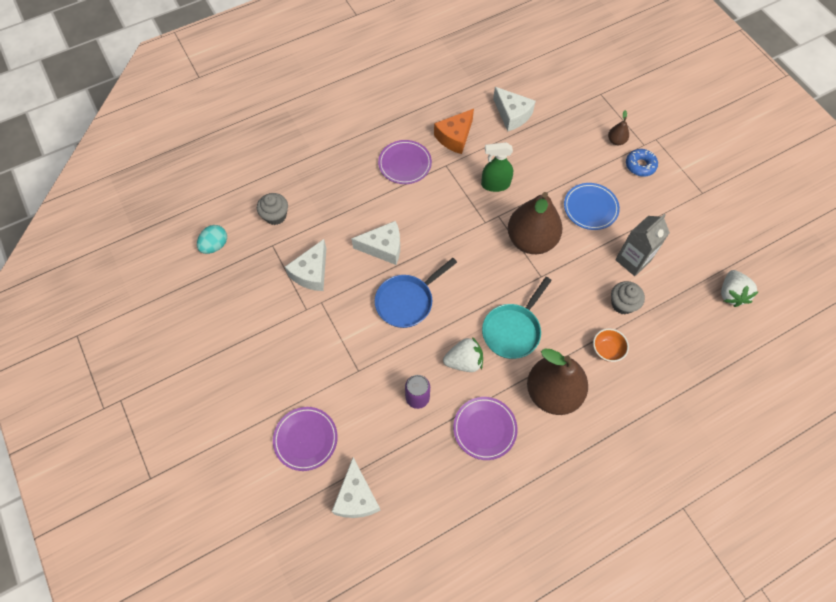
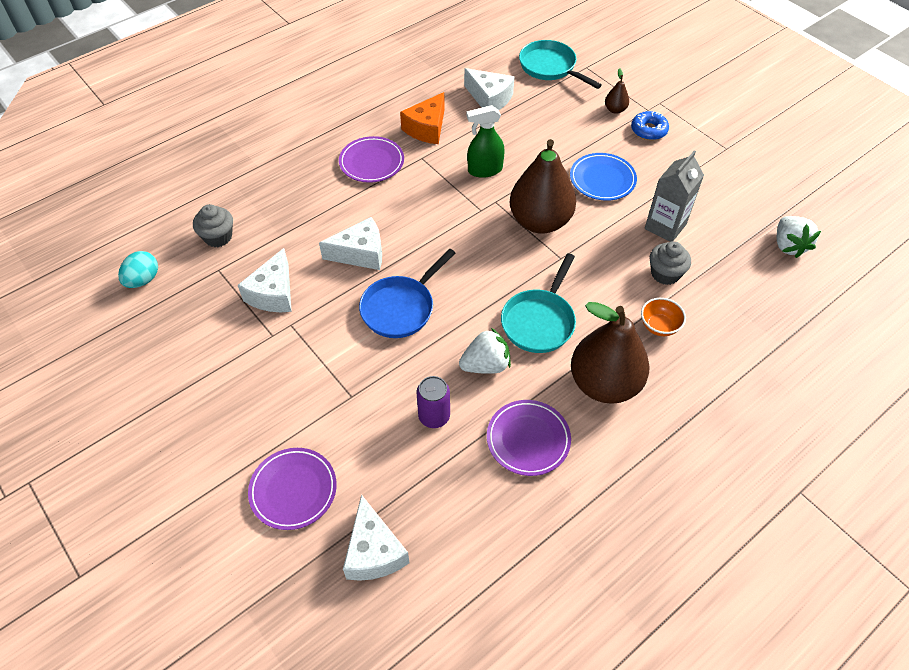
camera: 10 degrees left, 10 degrees down
none -> turquoise pan [519,40,602,89]

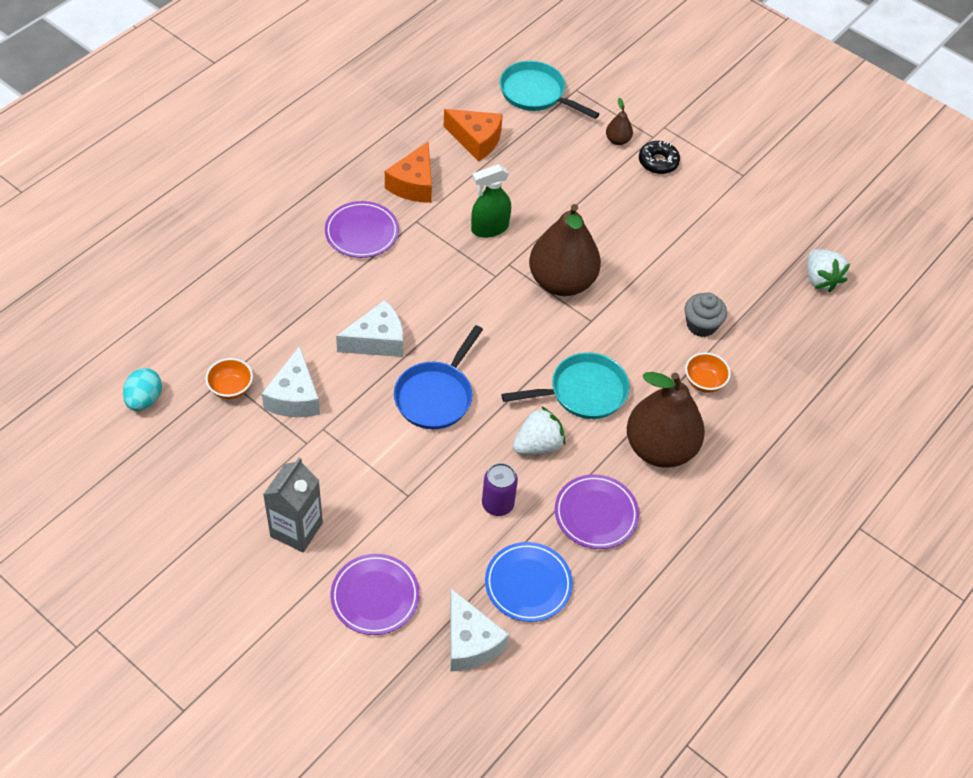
camera: 15 degrees left, 0 degrees up
grey cupcake [193,204,233,248] -> none
white cheese [464,68,515,110] -> orange cheese [444,109,503,161]
turquoise pan [501,253,576,353] -> turquoise pan turned 120 degrees counterclockwise [501,352,630,419]
blue plate [570,153,637,201] -> blue plate moved to [485,542,573,622]
blue donut [631,111,669,140] -> black donut [639,141,680,174]
grey carton [645,151,704,242] -> grey carton moved to [263,457,323,552]
none -> orange bowl [205,358,253,399]

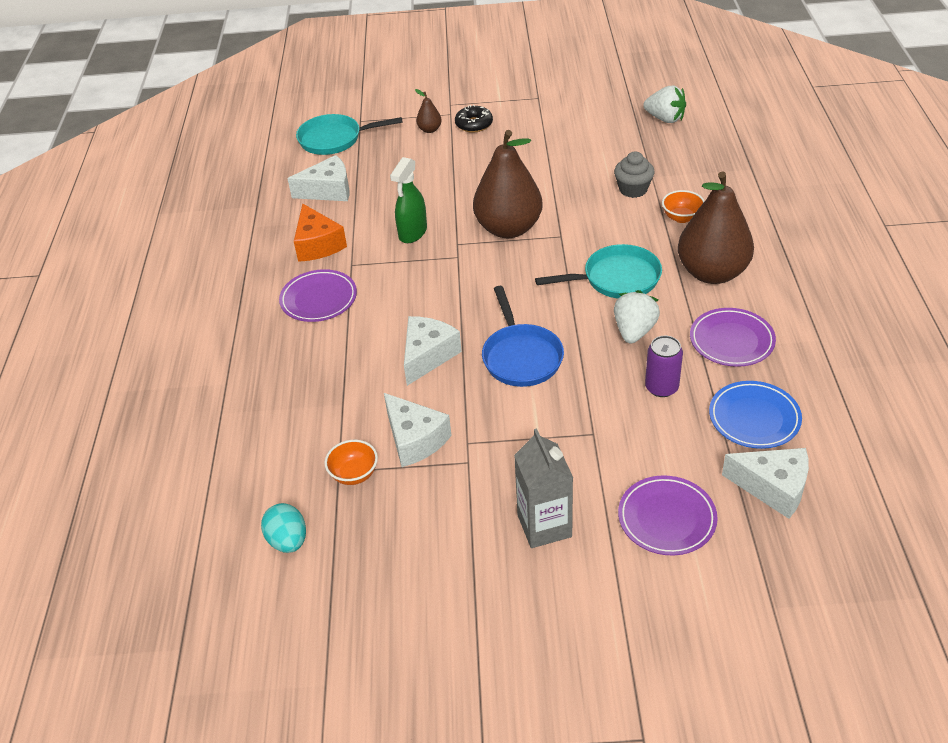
camera: 35 degrees left, 10 degrees down
orange cheese [444,109,503,161] -> white cheese [287,155,349,201]
turquoise pan [501,352,630,419] -> turquoise pan turned 45 degrees clockwise [535,244,662,299]

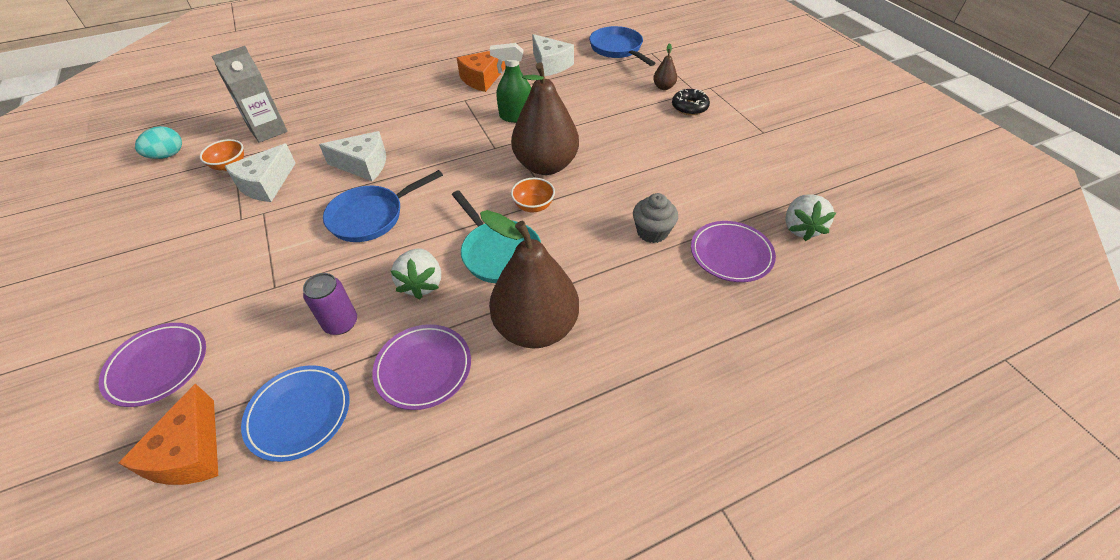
camera: 65 degrees right, 5 degrees up
purple plate [279,269,357,322] -> purple plate moved to [691,221,776,282]
turquoise pan [296,114,402,155] -> blue pan [589,26,655,66]
grey carton [514,428,573,548] -> grey carton moved to [211,46,288,143]
white strawberry [614,290,660,343] -> white strawberry turned 90 degrees clockwise [391,248,441,299]
orange bowl [662,190,705,223] -> orange bowl moved to [511,178,555,212]
white cheese [722,448,809,519] -> orange cheese [118,383,218,485]

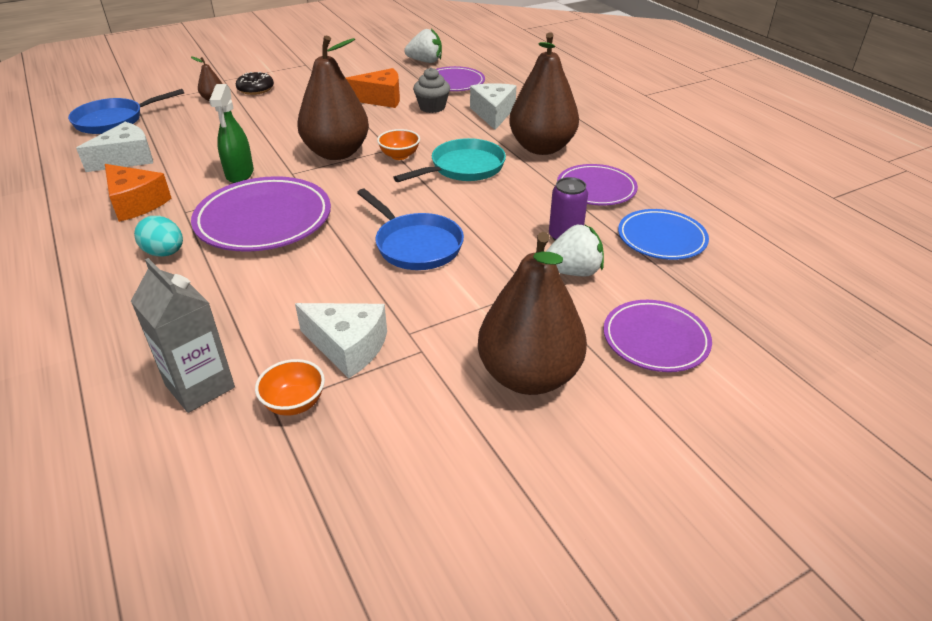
camera: 95 degrees left, 10 degrees down
orange cheese [118,383,218,485] -> orange cheese moved to [346,68,400,108]
turquoise egg [135,126,182,159] -> turquoise egg moved to [134,216,183,257]
white cheese [319,131,386,181] -> white cheese moved to [470,83,516,130]
white strawberry [391,248,441,299] -> white strawberry moved to [546,224,604,277]
none -> purple plate [191,176,331,252]
none -> brown pear [478,232,587,395]

